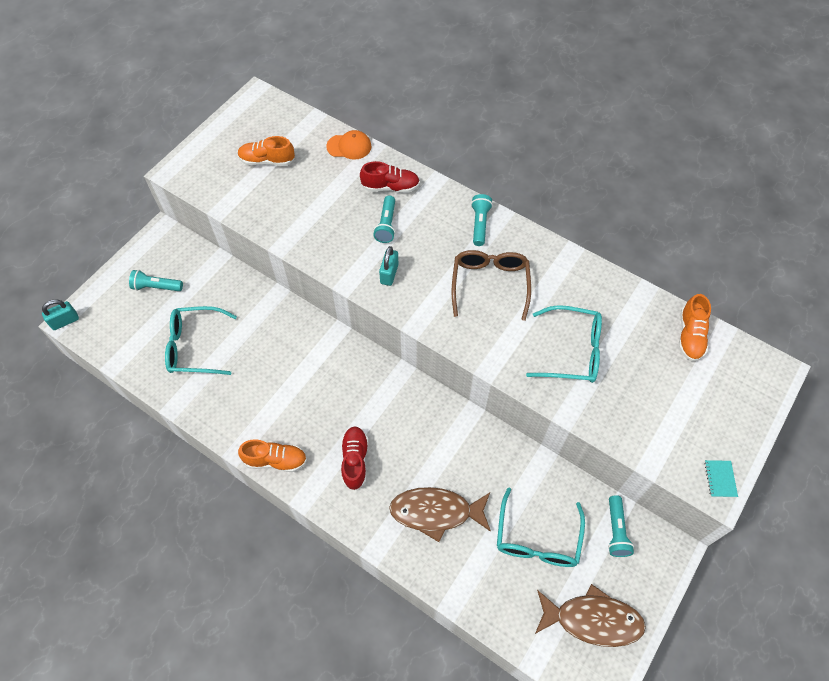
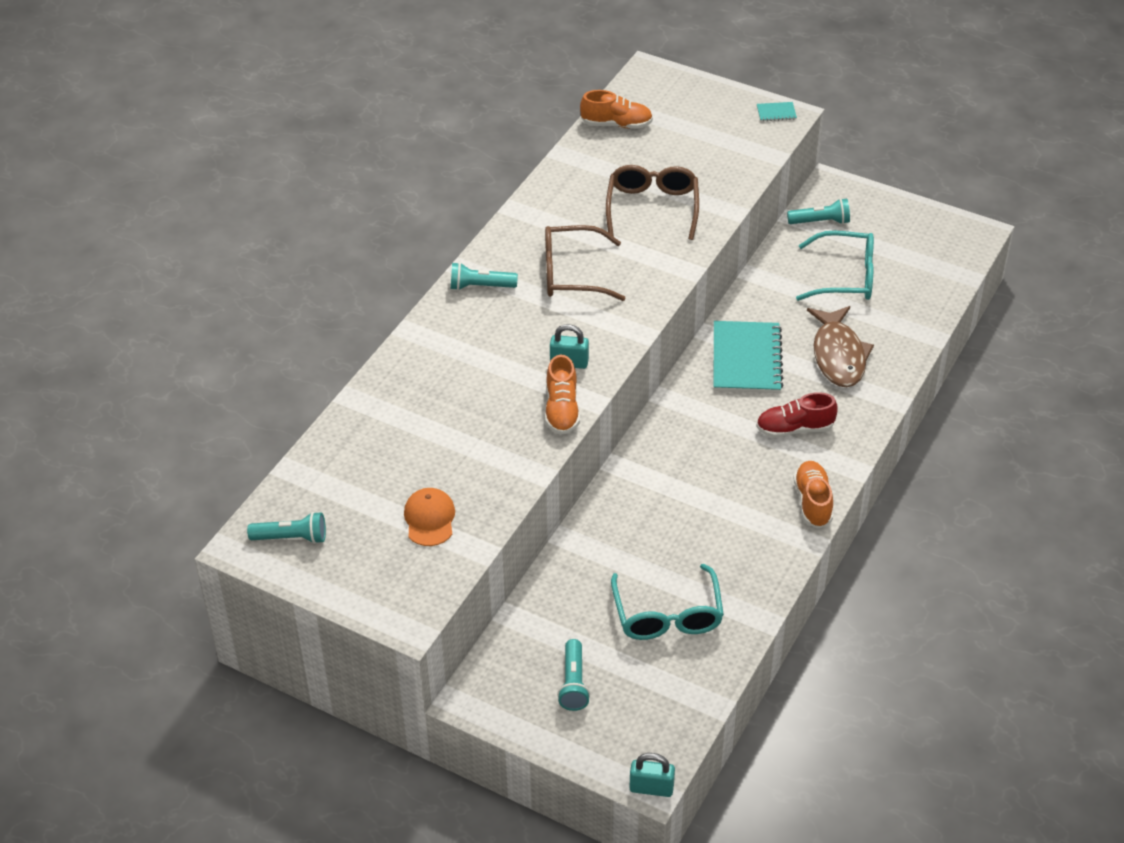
camera: 95 degrees left, 15 degrees down
turquoise padlock [42,299,79,330] -> turquoise padlock turned 45 degrees counterclockwise [630,753,675,797]
orange shoe [238,136,295,166] -> orange shoe moved to [545,355,580,435]
orange cap [326,130,371,160] -> orange cap moved to [404,488,455,546]
red shoe [360,161,420,193] -> none
turquoise flashlight [373,195,395,243] -> turquoise flashlight moved to [247,512,326,544]
turquoise glasses [526,305,602,383] -> brown glasses [606,165,699,240]
brown fish [535,584,646,647] -> none
none -> turquoise notebook [713,321,784,393]

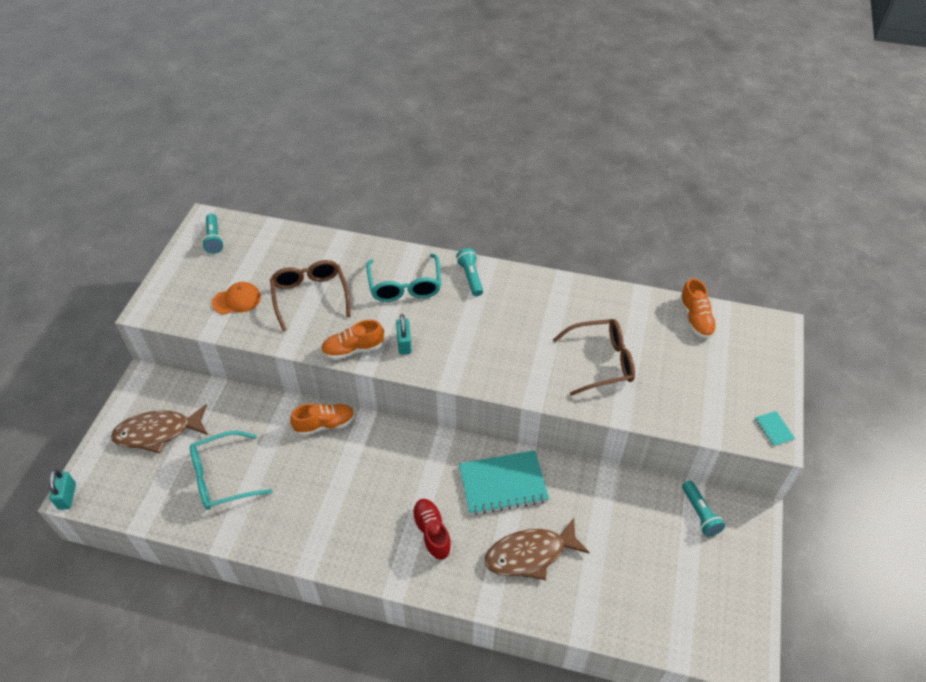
camera: 75 degrees right, 5 degrees up
brown glasses [545,225,625,301] -> brown glasses moved to [270,260,351,331]
turquoise flashlight [557,639,590,711] -> brown fish [111,404,208,454]
orange shoe [793,461,833,528] -> orange shoe moved to [290,404,355,436]
turquoise glasses [796,231,874,301] -> turquoise glasses moved to [366,254,441,302]

